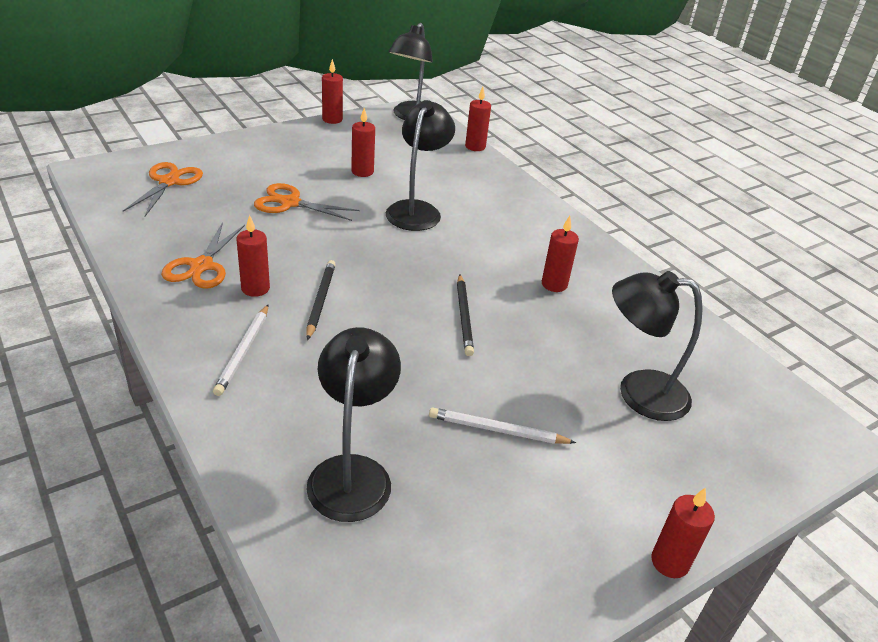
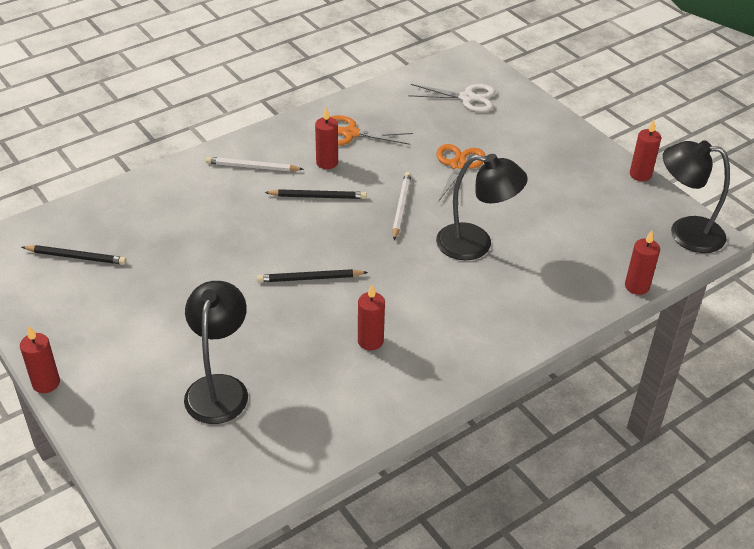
camera: 90 degrees right, 5 degrees up
orange scissors [123,162,203,217] -> white scissors [408,84,495,112]
black lamp [306,327,401,522] -> none
red candle [351,108,375,177] -> none
white pencil [429,408,576,444] -> white pencil moved to [392,172,411,240]
none -> black pencil [22,245,127,265]

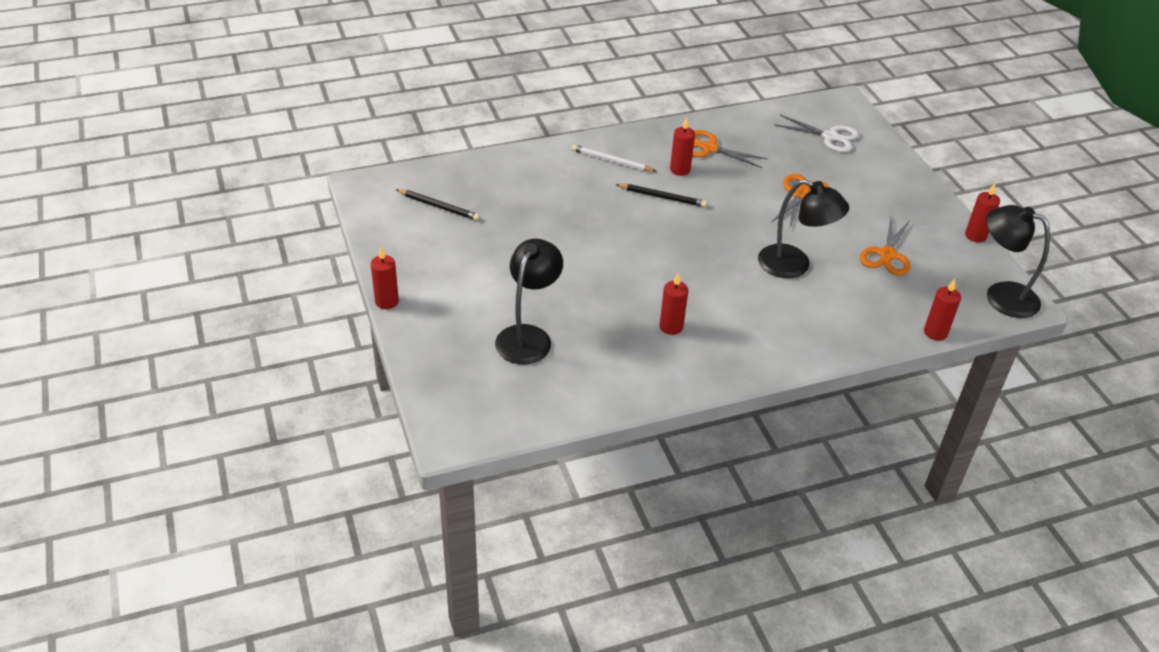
camera: 15 degrees right, 0 degrees up
black pencil [257,269,368,282] -> none
white pencil [392,172,411,240] -> none
none -> orange scissors [860,217,911,276]

